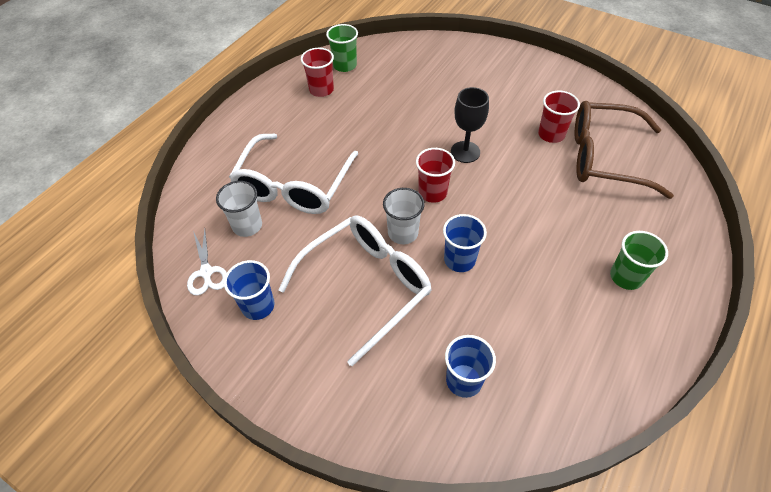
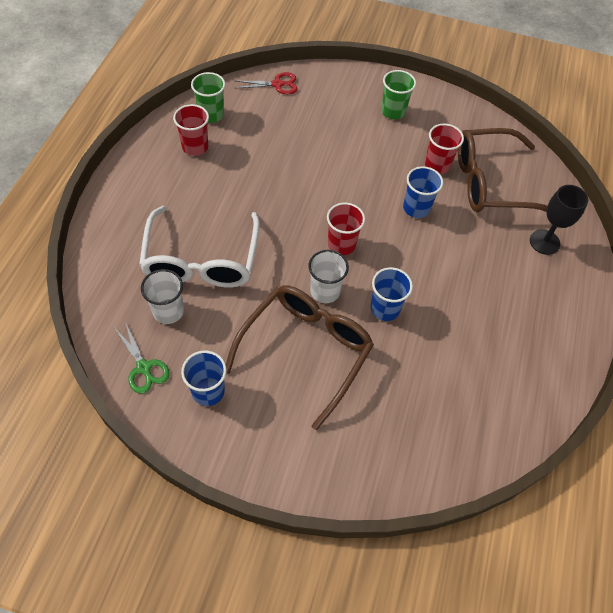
camera: 20 degrees left, 5 degrees up
white scissors [187,229,227,295] -> green scissors [115,322,170,394]
white glasses [278,216,432,366] -> brown glasses [226,285,374,430]
blue cup [445,335,496,398] -> blue cup moved to [403,166,443,218]
black goblet [451,87,489,163] -> black goblet moved to [530,185,588,255]
green cup [610,231,668,290] -> green cup moved to [381,70,416,119]
none -> red scissors [237,72,298,95]

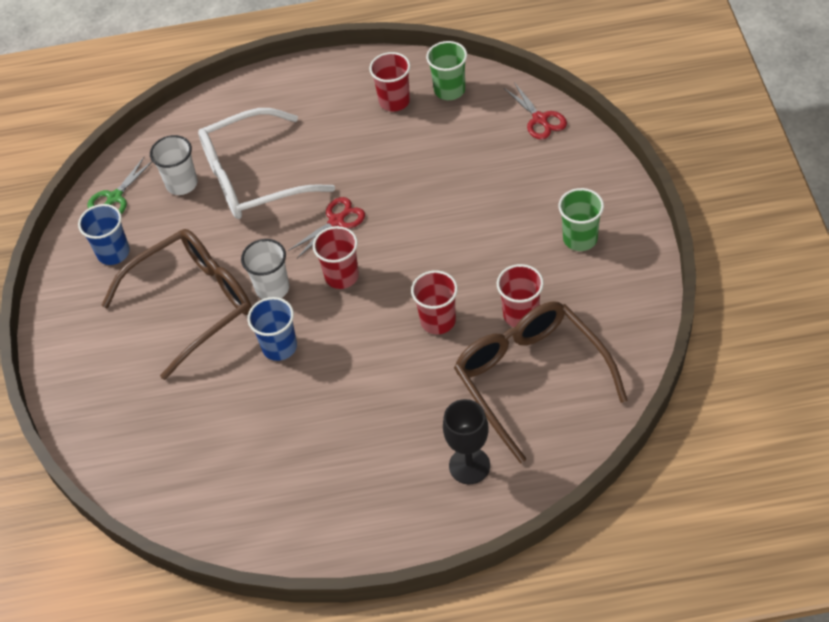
camera: 75 degrees right, 5 degrees down
brown glasses [226,285,374,430] -> brown glasses turned 45 degrees counterclockwise [101,229,252,380]
blue cup [403,166,443,218] -> red cup [411,270,458,334]
none -> red scissors [288,197,365,258]

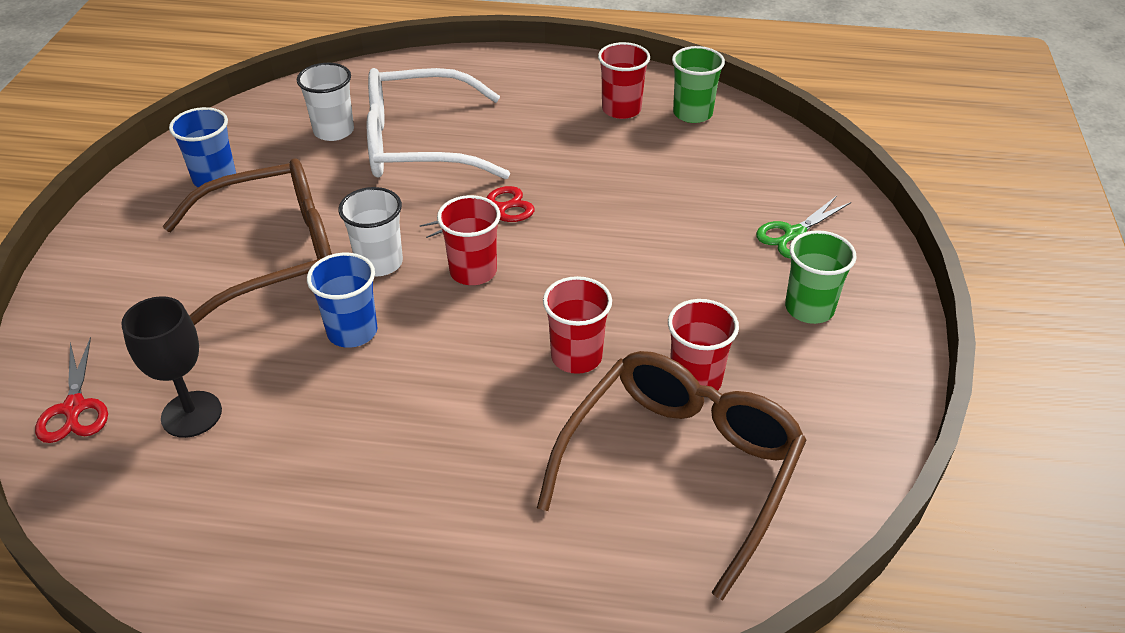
camera: 10 degrees right, 10 degrees down
green scissors [87,157,152,214] -> green scissors moved to [756,196,851,259]
black goblet [443,399,490,484] -> black goblet moved to [121,296,222,438]
brown glasses [454,302,628,464] -> brown glasses turned 45 degrees clockwise [537,351,807,601]
red scissors [504,82,567,140] -> red scissors moved to [35,337,108,443]

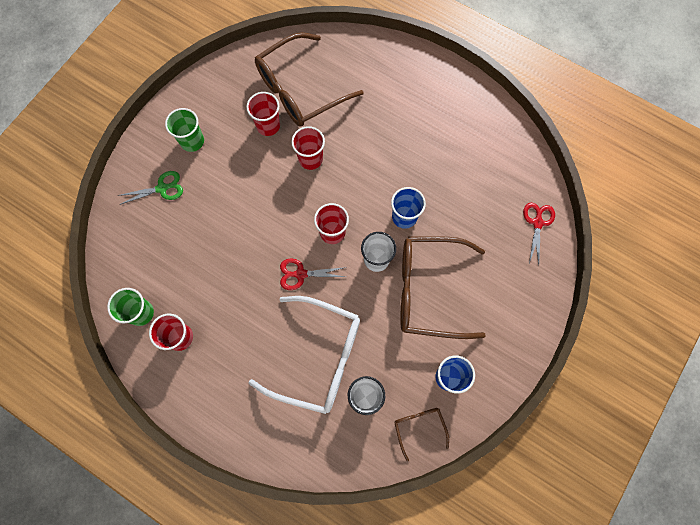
camera: 155 degrees left, 30 degrees up
black goblet [121,296,222,438] -> none
none -> brown glasses [394,408,449,462]

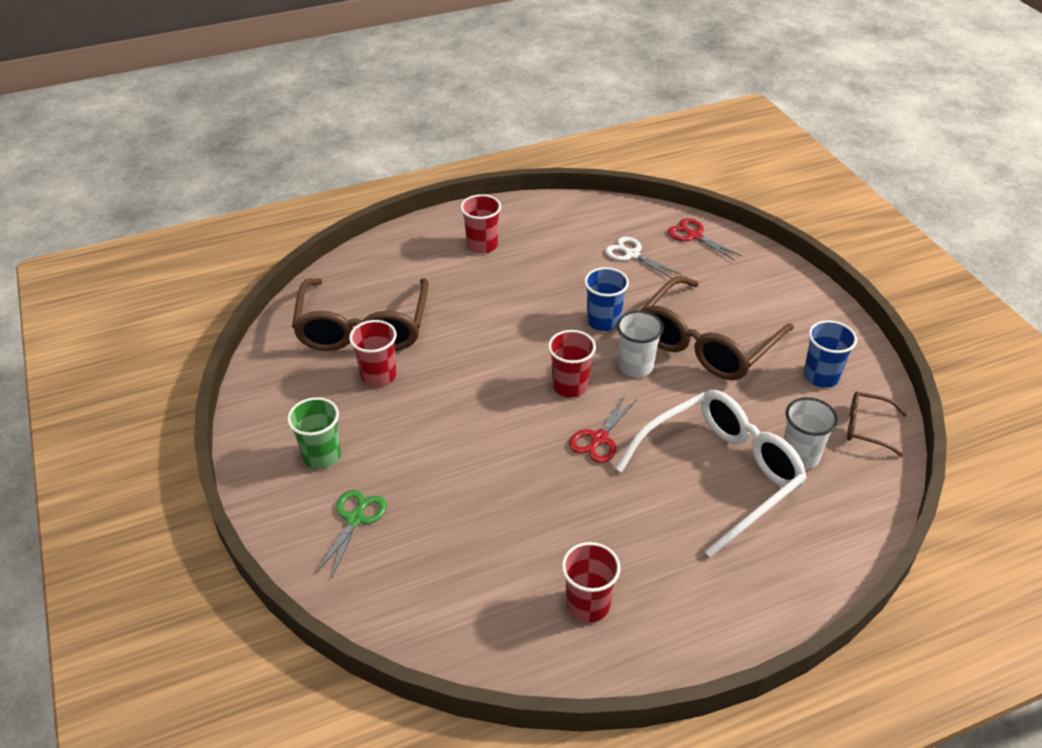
camera: 55 degrees left, 30 degrees down
green cup [107,288,154,326] -> none
red cup [291,126,325,170] -> red cup moved to [460,194,501,254]
none -> white scissors [605,237,680,278]

